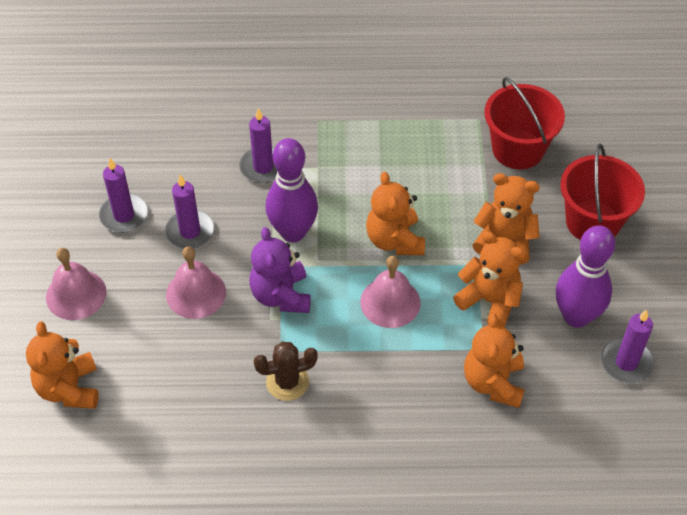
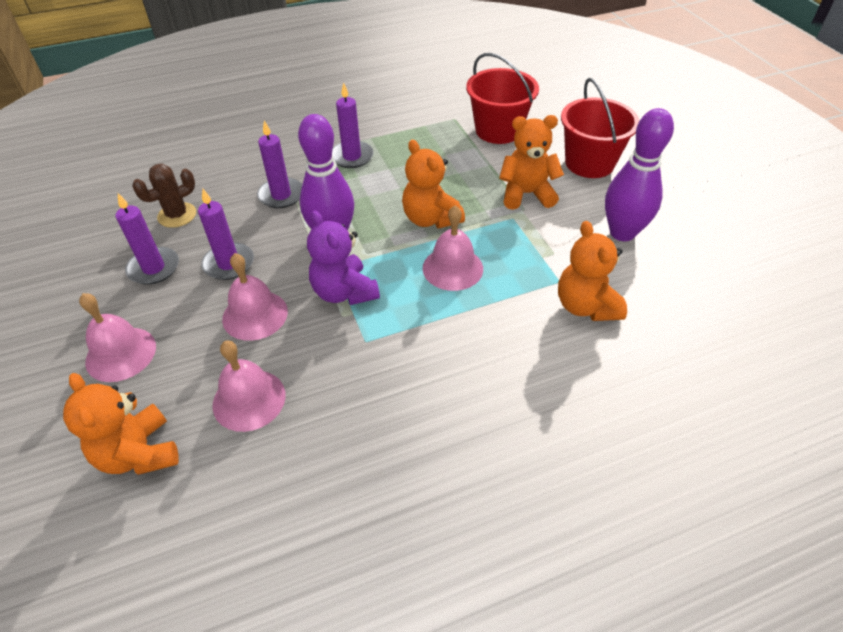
camera: 20 degrees left, 5 degrees down
brown cactus [253,341,318,401] -> brown cactus moved to [132,164,196,228]
orange teddy bear [453,231,525,327] -> none
purple candle [601,309,655,383] -> purple candle moved to [332,83,374,168]
none -> pink bell [212,340,286,432]

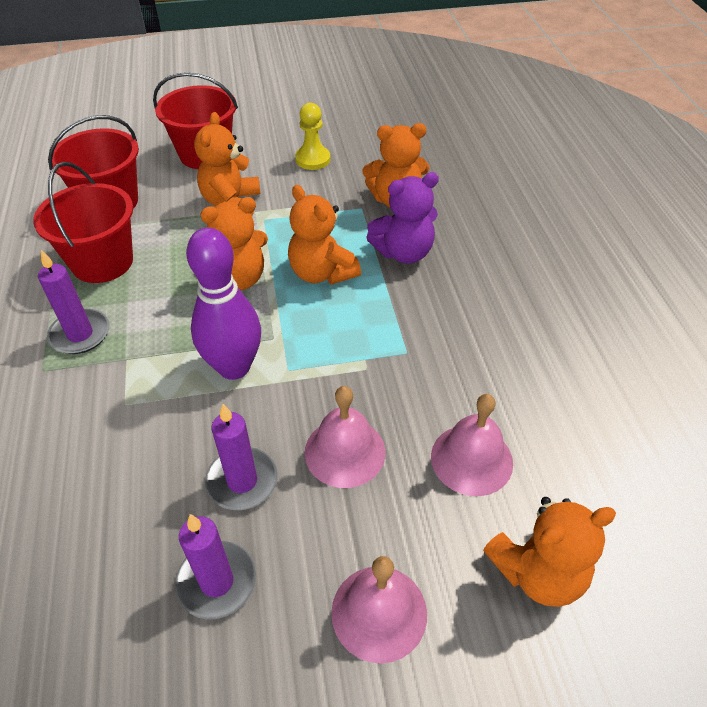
camera: 80 degrees left, 0 degrees up
brown cactus [132,164,196,228] -> none
purple candle [257,120,302,208] -> none
purple teddy bear [307,211,380,305] -> purple teddy bear moved to [366,172,439,264]
pink bell [423,205,483,291] -> orange teddy bear [288,185,361,285]
purple bowling pin [605,108,674,241] -> yellow pawn [295,103,330,170]
none -> red bucket [33,162,133,283]

